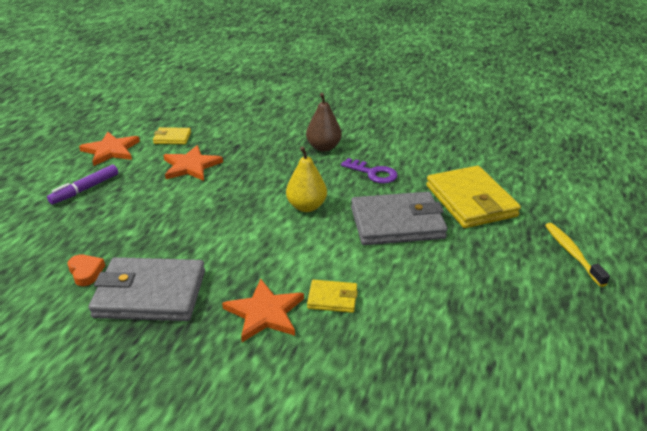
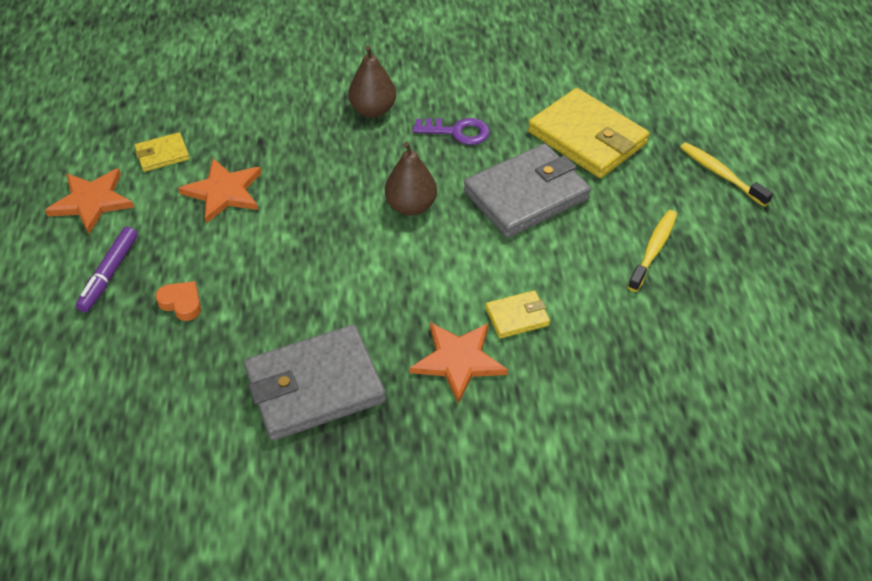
camera: 25 degrees left, 15 degrees up
orange heart [68,254,105,286] -> orange heart moved to [155,281,201,321]
yellow pear [286,147,327,212] -> brown pear [385,142,437,216]
none -> yellow toothbrush [628,210,677,292]

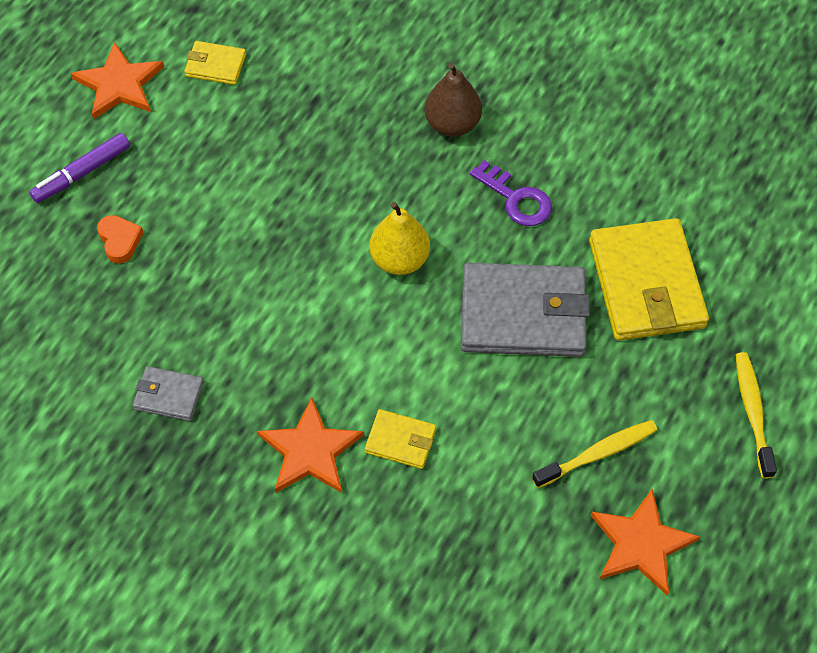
camera: 35 degrees right, 10 degrees up
orange star [178,158,261,224] -> orange star moved to [590,489,700,595]
grey wallet [244,325,386,441] -> grey wallet [133,366,204,421], size x0.48
brown pear [385,142,437,216] -> yellow pear [369,202,430,275]

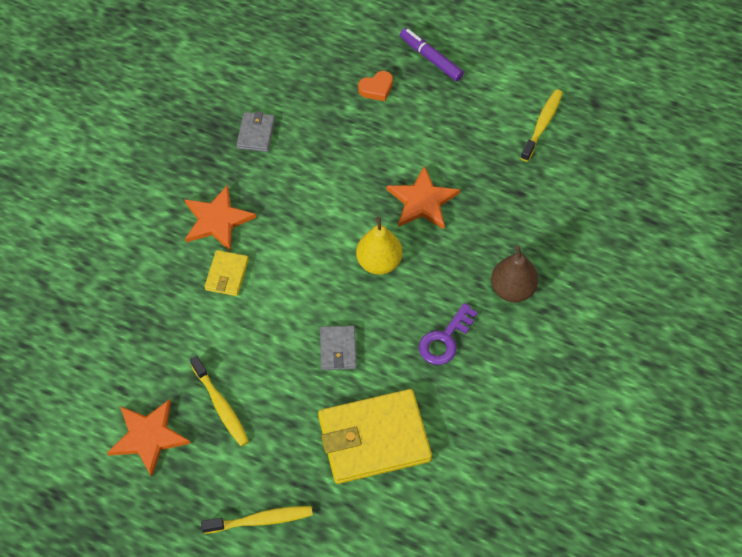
camera: 85 degrees right, 0 degrees up
orange star [71,42,164,120] -> orange star moved to [387,165,460,229]
yellow wallet [184,41,246,85] -> yellow toothbrush [521,89,563,162]
grey wallet [461,263,590,357] -> grey wallet [320,325,357,370], size x0.48

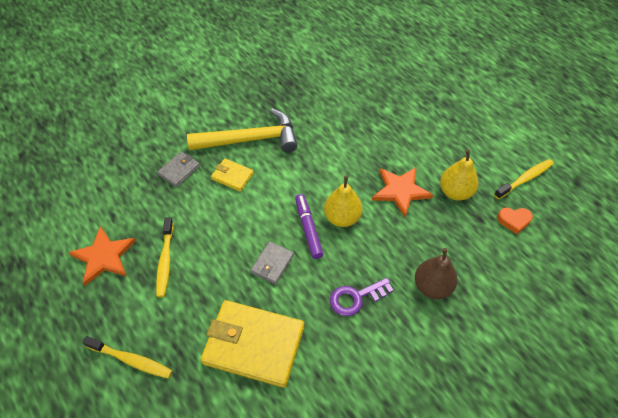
camera: 30 degrees right, 5 degrees down
orange star [185,185,256,252] -> yellow hammer [187,109,298,152]
yellow wallet [204,250,249,296] -> yellow wallet turned 75 degrees clockwise [211,158,254,192]
grey wallet [236,111,275,152] -> grey wallet moved to [157,151,200,187]
orange heart [358,71,393,101] -> orange heart moved to [497,207,533,234]
purple marker [400,28,464,81] -> purple marker moved to [295,194,323,259]
none -> yellow pear [440,149,479,201]

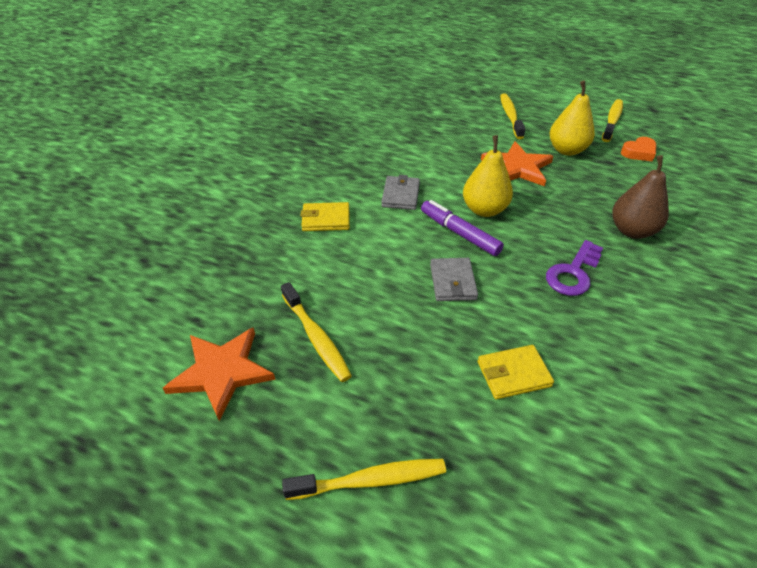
camera: 30 degrees left, 10 degrees down
grey wallet [157,151,200,187] -> grey wallet moved to [381,175,420,210]
yellow hammer [187,109,298,152] -> none
yellow wallet [201,300,304,388] -> yellow wallet [478,345,554,399], size x0.48
none -> yellow toothbrush [500,93,525,139]

